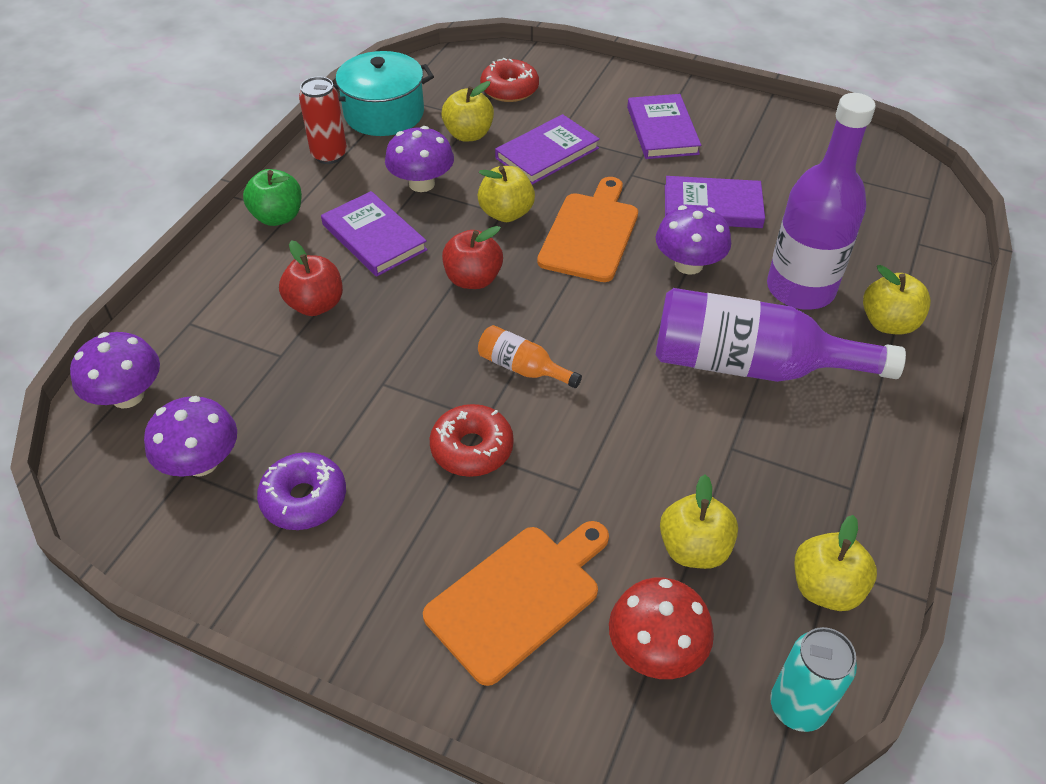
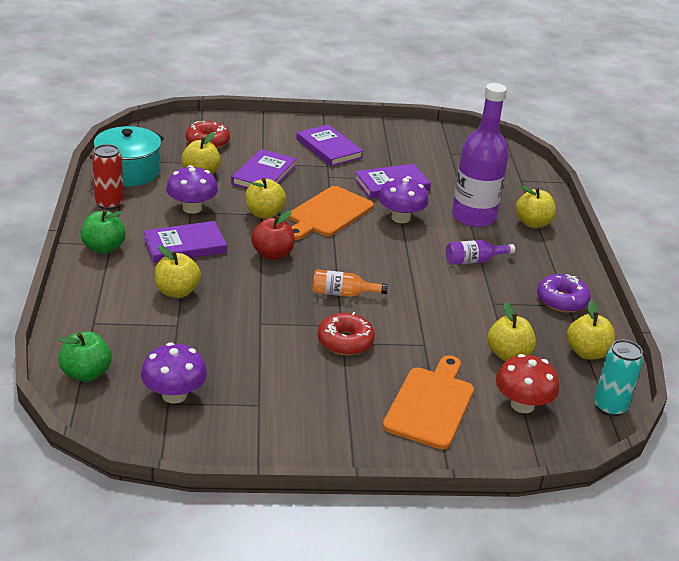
camera: 30 degrees left, 15 degrees down
purple mushroom [70,332,160,409] -> green apple [58,332,112,382]
purple donut [257,452,346,530] -> purple donut moved to [537,274,591,313]
red apple [279,240,343,316] -> yellow apple [155,245,201,298]
purple book [321,191,428,277] -> purple book turned 45 degrees counterclockwise [144,221,227,263]
orange cutting board [537,177,638,282] -> orange cutting board turned 135 degrees counterclockwise [289,186,373,240]
purple bottle [655,288,906,382] -> purple bottle [446,240,515,265], size x0.46

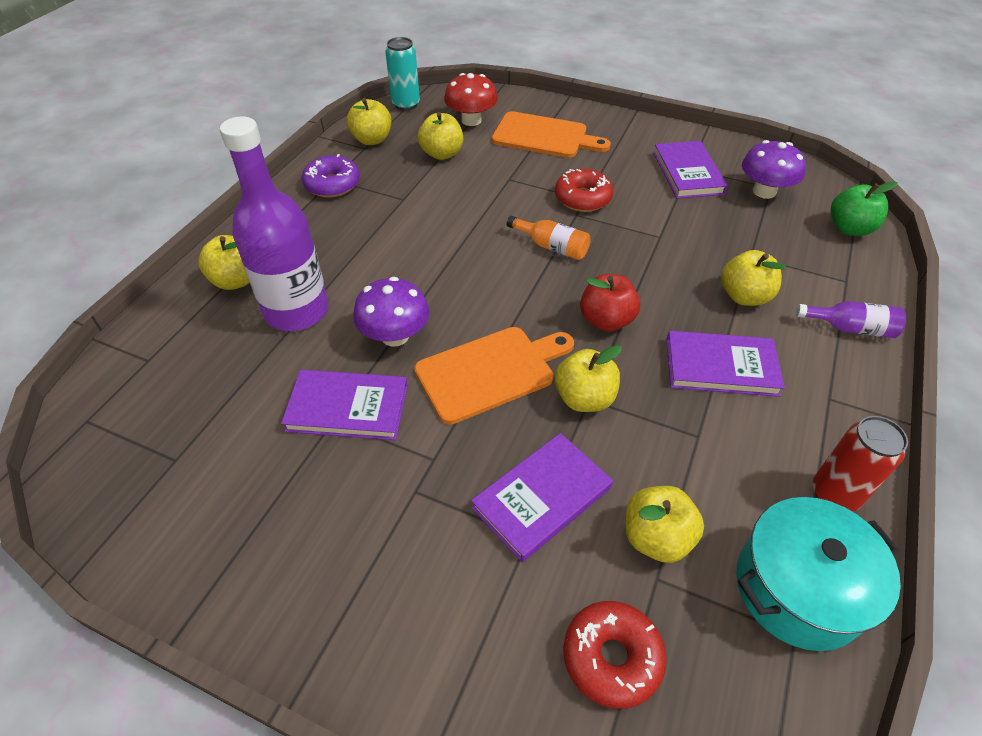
camera: 150 degrees left, 15 degrees up
green apple [80,210,126,254] -> none
purple mushroom [166,165,218,214] -> none
purple book [296,125,363,166] -> purple book moved to [653,141,728,199]
orange cutting board [383,355,474,449] -> orange cutting board turned 120 degrees counterclockwise [492,111,611,158]
purple bottle [446,240,515,265] -> purple bottle moved to [796,301,906,338]

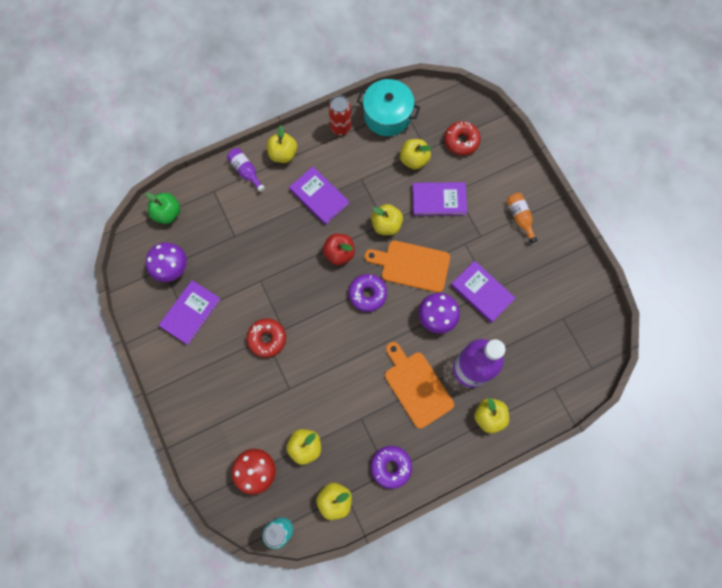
camera: 140 degrees left, 25 degrees up
orange cutting board [492,111,611,158] -> orange cutting board moved to [385,342,454,428]
orange bottle [507,216,591,260] -> orange bottle moved to [507,193,537,243]
yellow apple [721,250,786,306] -> yellow apple moved to [266,125,297,163]
none -> purple donut [349,274,387,312]

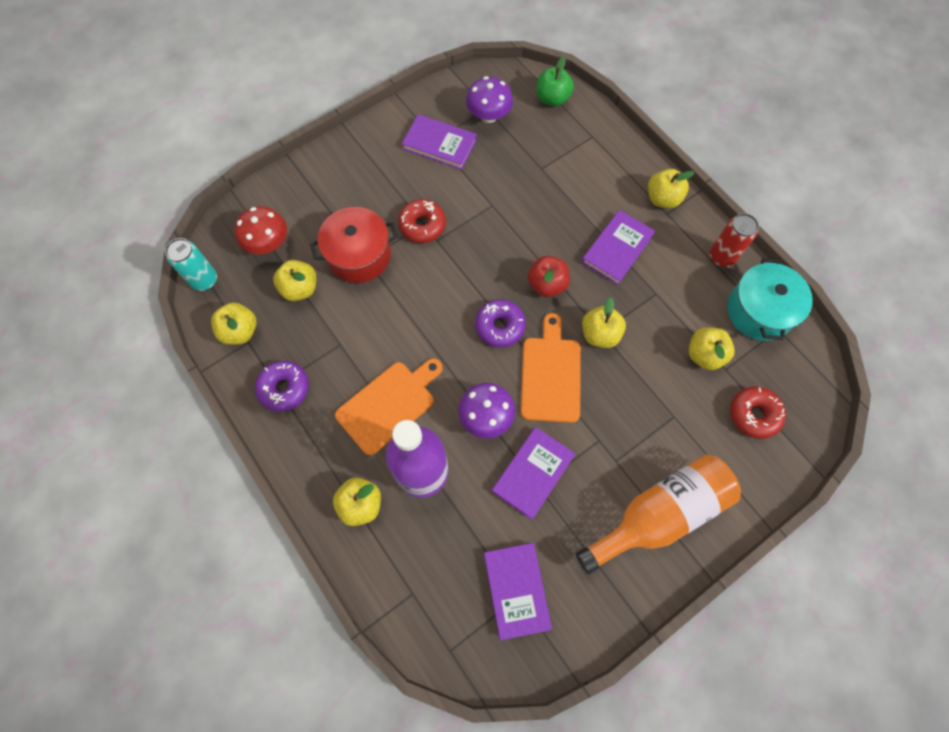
camera: 80 degrees right, 5 degrees down
purple bottle [227,148,265,192] -> none
purple book [412,182,467,216] -> purple book moved to [484,543,552,640]
orange bottle [507,193,537,243] -> orange bottle [575,455,741,575], size x2.18
none -> red pot [310,207,398,283]

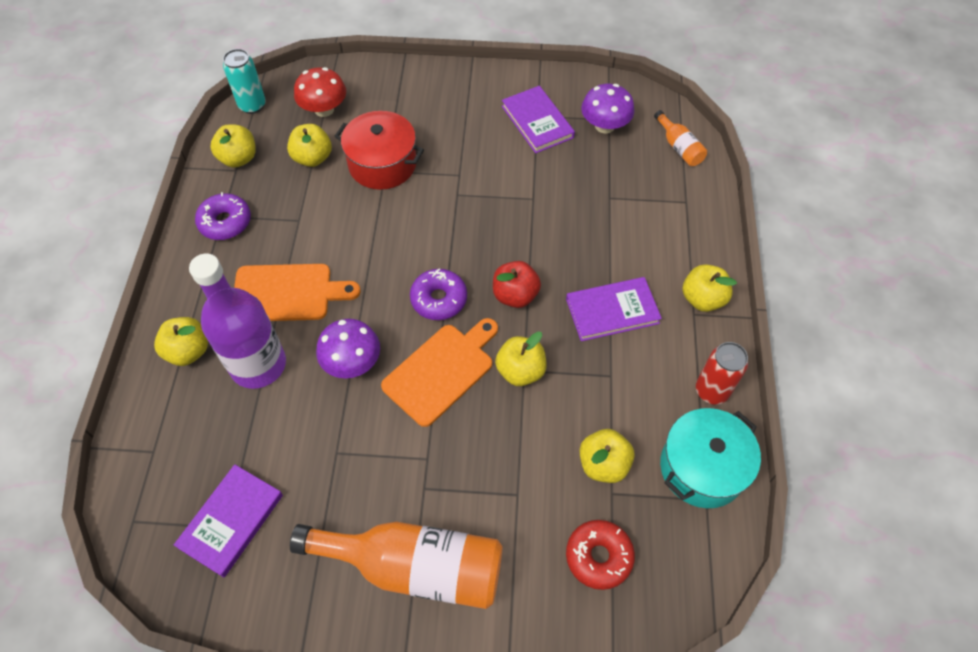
camera: 40 degrees right, 10 degrees down
red donut [398,199,446,243] -> none
purple book [492,427,576,520] -> none
green apple [537,56,574,106] -> orange bottle [654,110,707,166]

